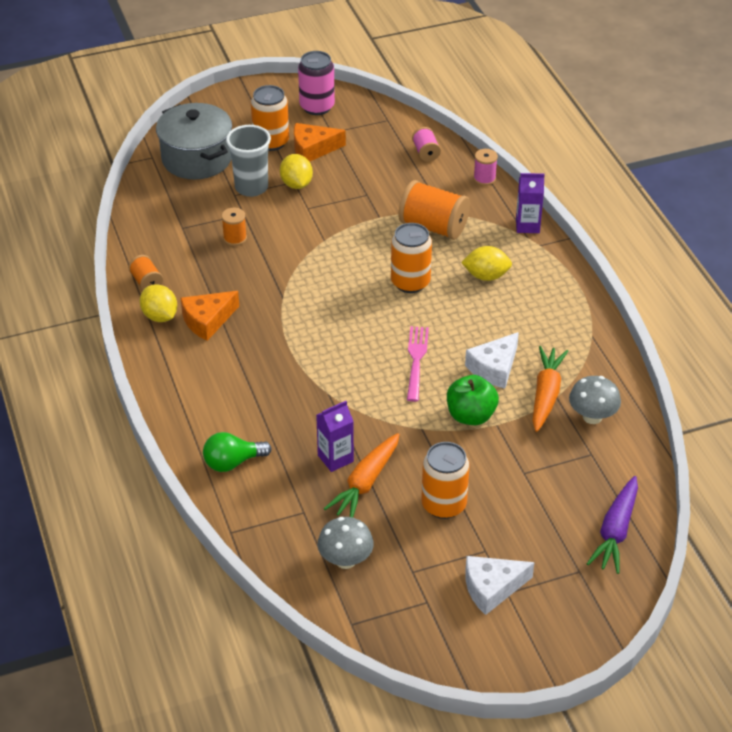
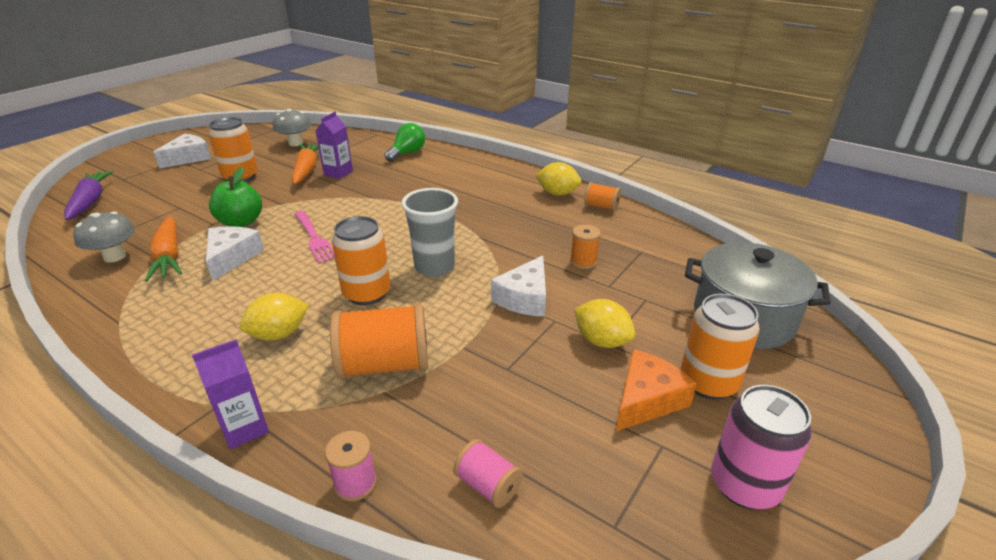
camera: 145 degrees right, 10 degrees down
orange cheese [180,291,239,341] -> none
grey cup [226,125,271,197] -> grey cup moved to [401,188,458,277]
none -> white cheese [491,255,546,317]

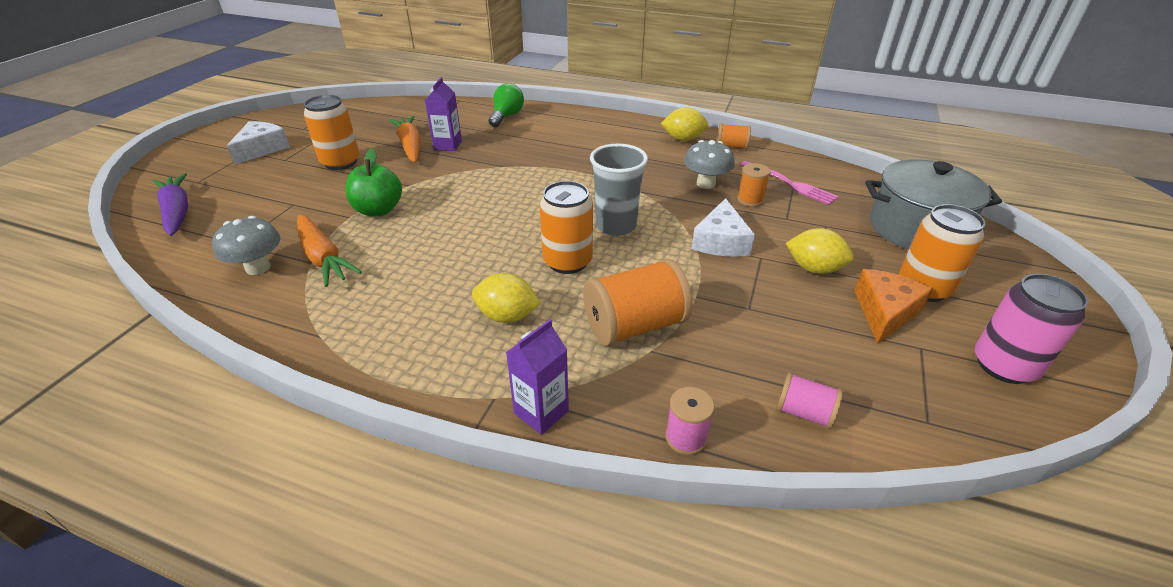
camera: 15 degrees left, 5 degrees up
white cheese [206,226,264,281] -> none
yellow lemon [240,293,309,341] -> yellow lemon turned 60 degrees clockwise [472,273,541,323]
grey mushroom [273,109,312,146] -> grey mushroom moved to [684,140,735,189]
pink fork [294,211,335,264] -> pink fork moved to [740,161,839,205]

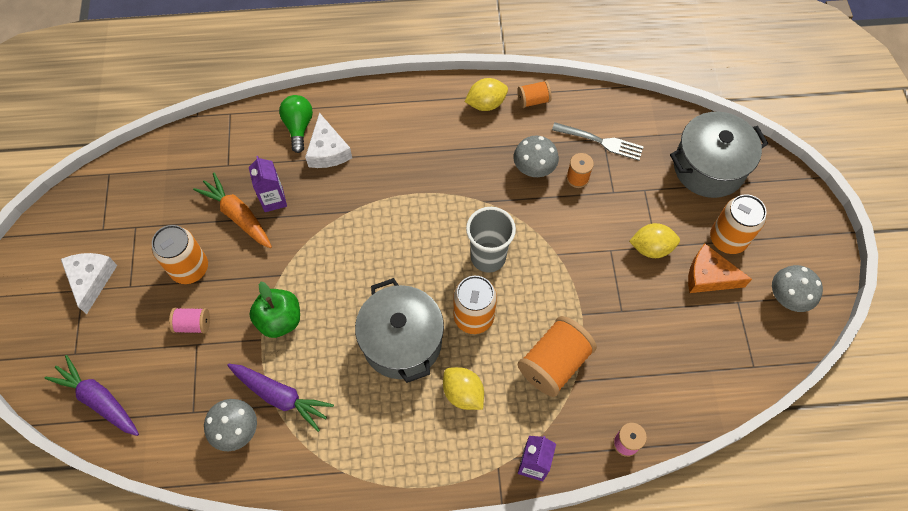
camera: 25 degrees left, 25 degrees up
orange carrot [297,215,362,287] -> purple carrot [227,364,334,432]
yellow lemon [472,273,541,323] -> yellow lemon turned 60 degrees clockwise [443,367,484,410]
white cheese [692,198,755,257] -> white cheese moved to [305,113,352,168]
pink fork [740,161,839,205] -> grey fork [552,122,644,160]
pink spool [776,372,843,429] -> pink spool moved to [169,308,210,334]
orange cheese [854,269,933,344] -> orange cheese turned 75 degrees counterclockwise [688,243,752,293]
pink can [975,274,1088,384] -> grey mushroom [772,265,823,312]
none -> grey pot [355,278,444,383]

